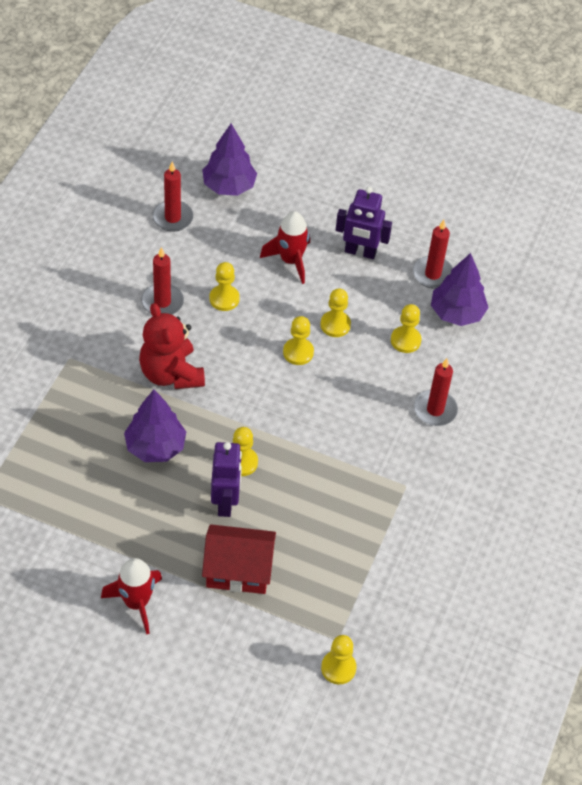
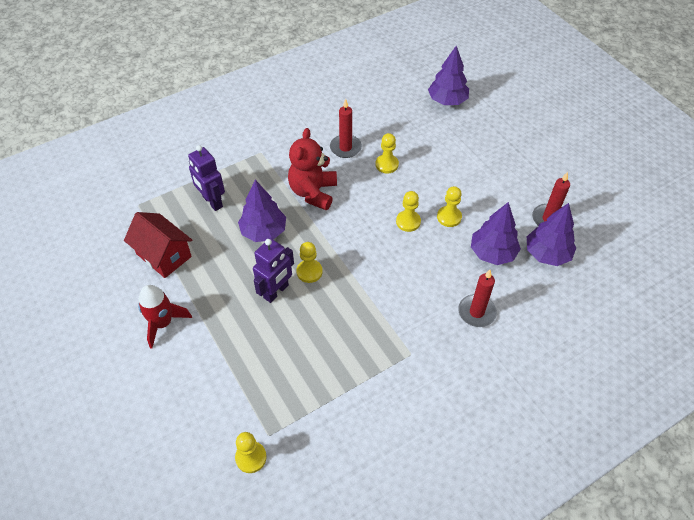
camera: 40 degrees right, 0 degrees up
red candle [152,162,193,232] -> none
red house [202,524,276,594] -> red house moved to [124,212,193,278]
red rocket [260,211,310,284] -> none
purple robot [336,187,392,259] -> purple robot moved to [188,145,225,211]
yellow pawn [391,304,421,353] -> purple tree [471,202,521,265]

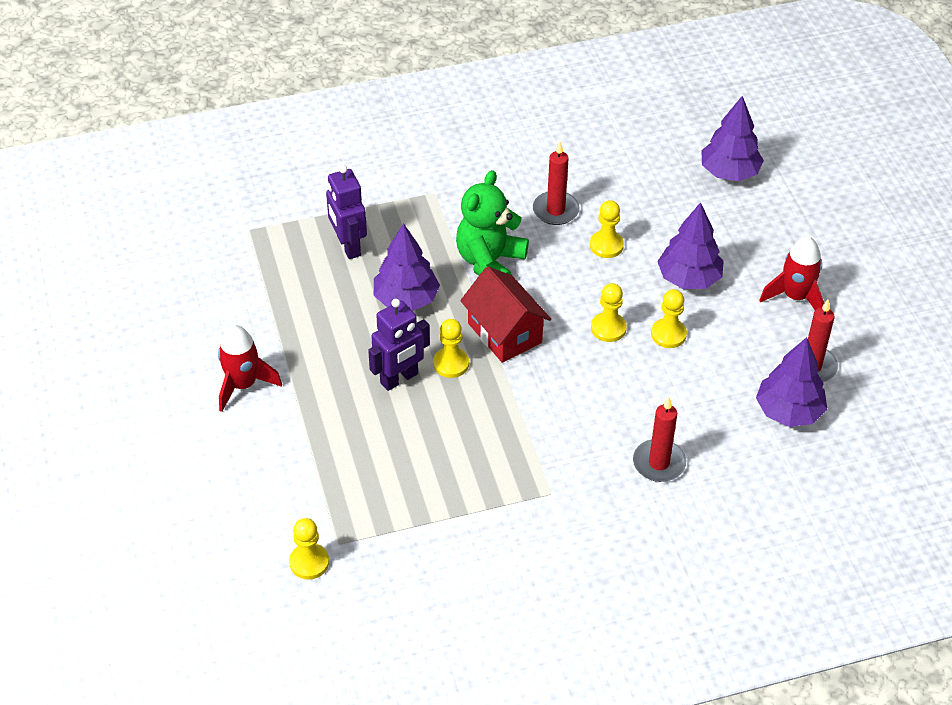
camera: 15 degrees right, 5 degrees down
red house [124,212,193,278] -> red house moved to [460,266,551,363]
red teddy bear [288,128,337,210] -> green teddy bear [456,170,529,276]
purple tree [471,202,521,265] -> purple tree moved to [657,202,724,289]
none -> red rocket [759,237,824,311]

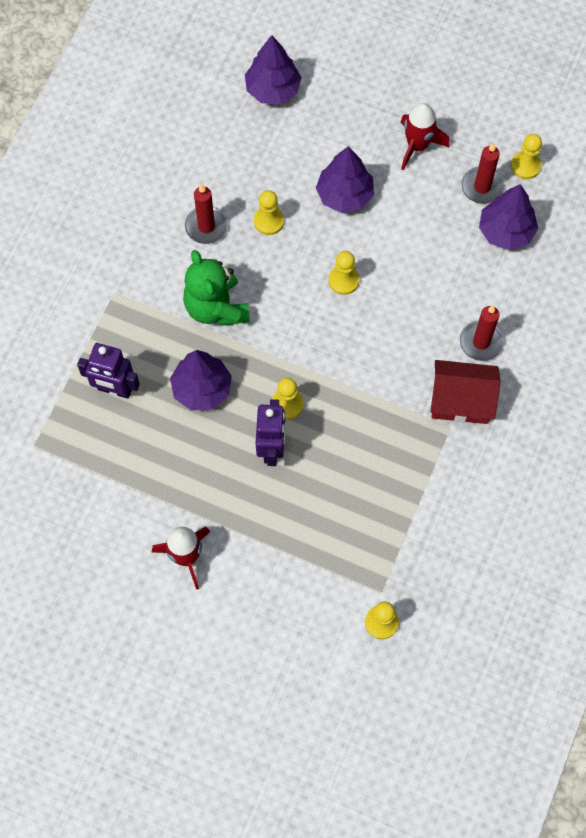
camera: 50 degrees left, 20 degrees up
red house [460,266,551,363] -> red house moved to [430,360,501,424]
yellow pawn [651,289,687,348] -> yellow pawn moved to [511,134,542,179]

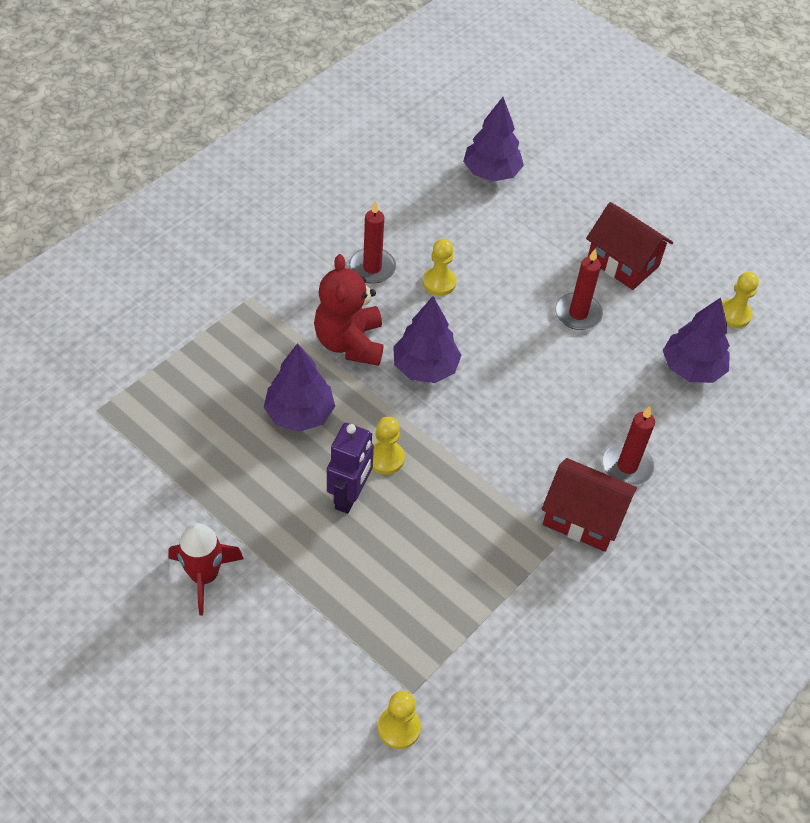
camera: 15 degrees right, 15 degrees down
purple robot [77,343,140,399] -> none
green teddy bear [183,250,250,326] -> red teddy bear [314,254,383,366]
purple tree [316,146,374,213] -> purple tree moved to [393,296,461,383]
yellow pawn [328,251,360,295] -> none
red rocket [400,103,450,171] -> red house [586,202,673,290]
red candle [462,142,504,204] -> red candle moved to [555,248,603,330]

